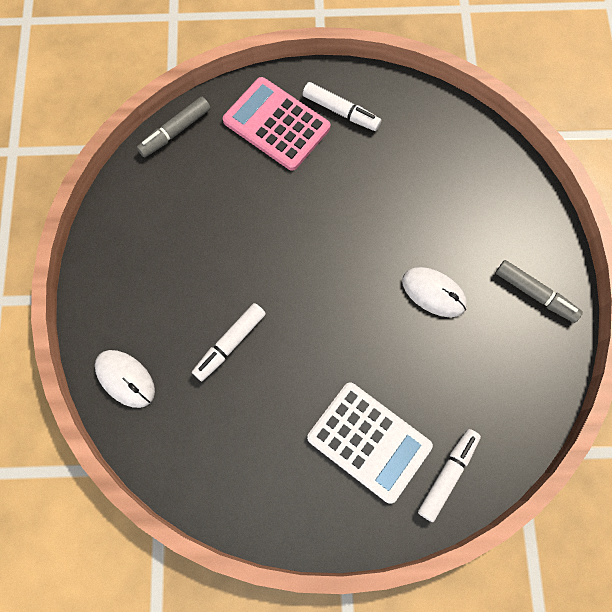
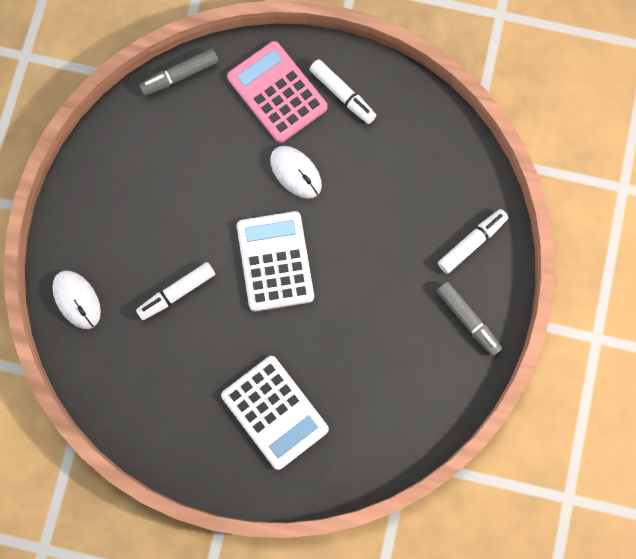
camera: 15 degrees right, 5 degrees up
white mouse [402,267,467,317] -> white mouse moved to [270,146,322,199]
white marker [418,429,481,522] -> white marker moved to [438,209,508,274]
none -> white calculator [237,211,314,311]

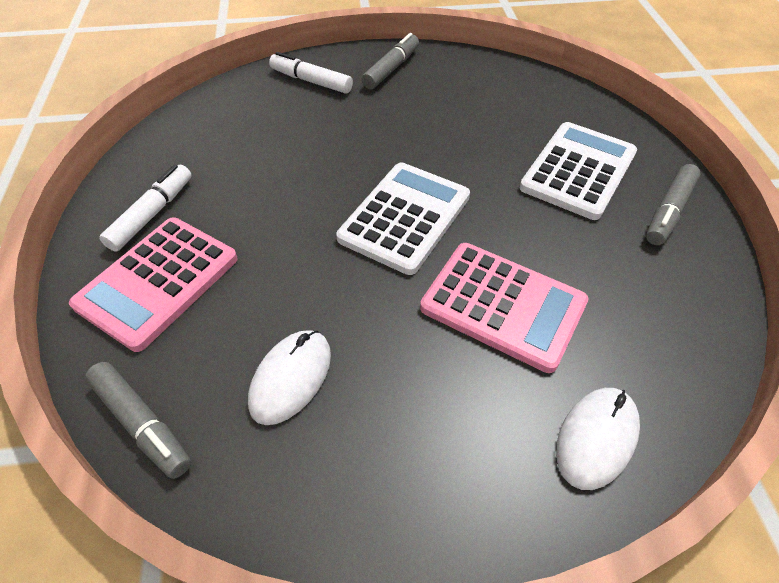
camera: 110 degrees left, 25 degrees down
white marker [136,262,215,320] -> pink calculator [420,243,589,373]
white calculator [237,211,314,311] -> white calculator turned 150 degrees clockwise [336,163,470,275]
white mouse [270,146,322,199] -> white mouse moved to [248,330,331,425]
none -> grey marker [646,164,701,245]

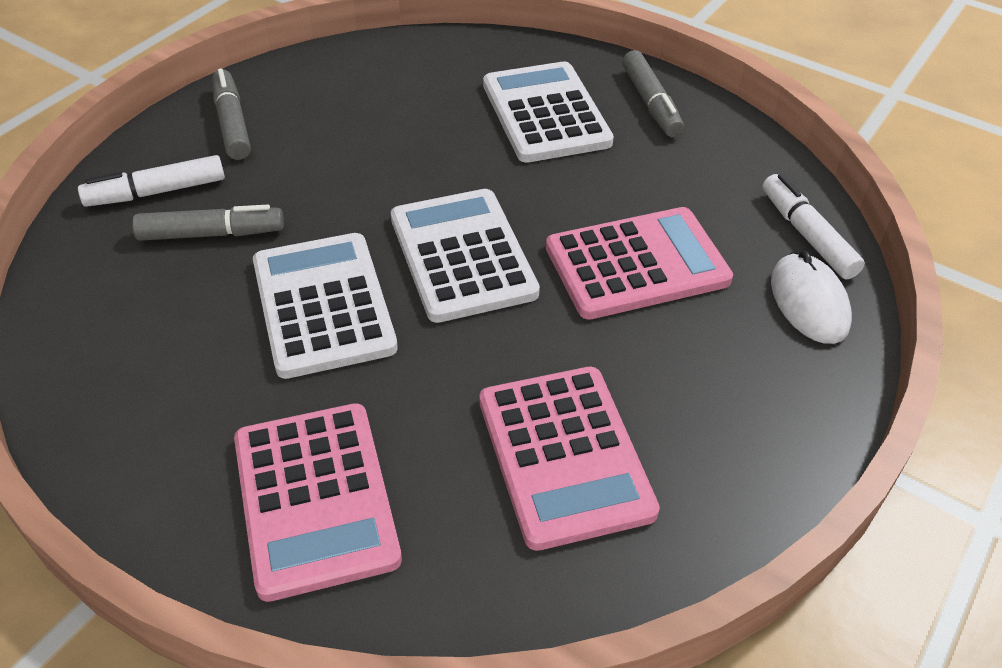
camera: 50 degrees left, 5 degrees down
grey marker [85,362,191,479] -> grey marker moved to [132,204,284,241]
white marker [99,165,192,252] -> white marker moved to [762,174,865,280]
white mouse [248,330,331,425] -> pink calculator [480,367,660,551]
none -> white calculator [253,233,398,379]

